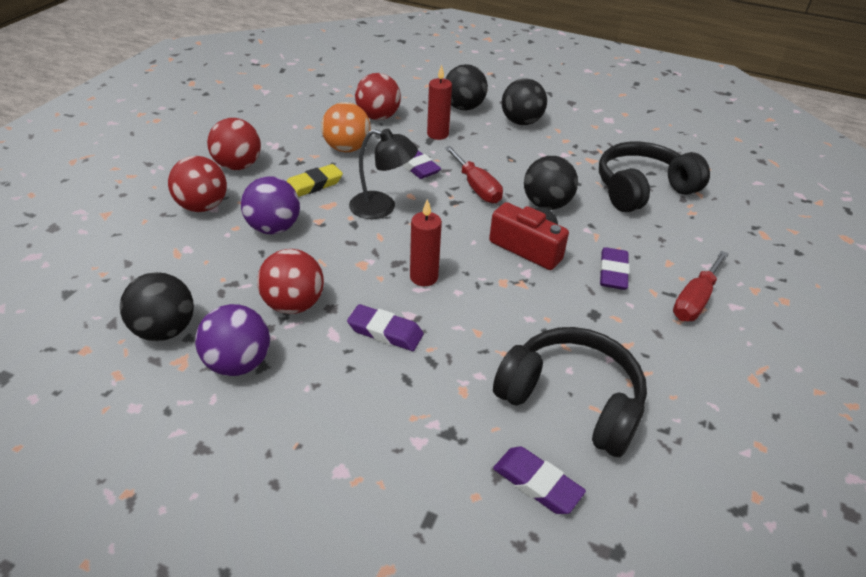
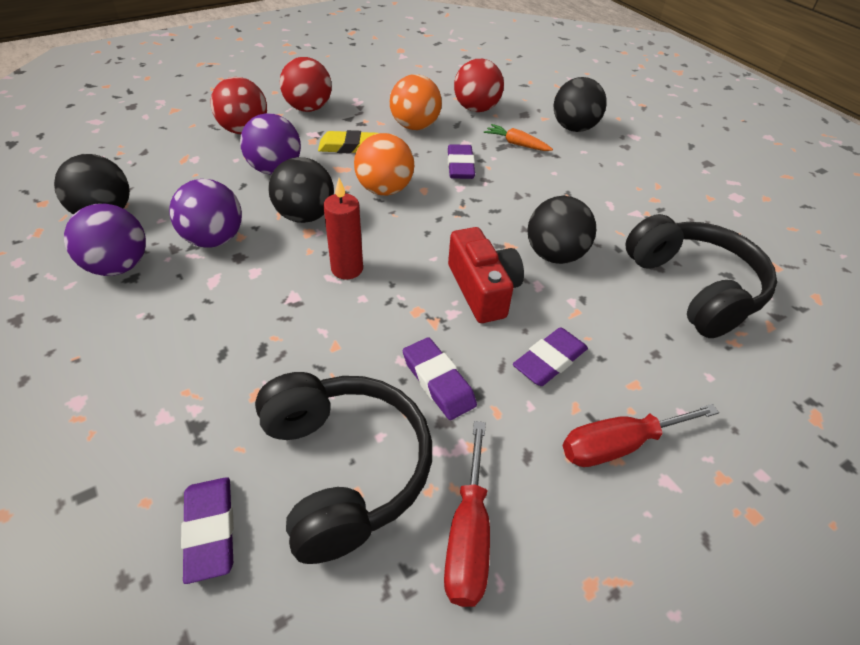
camera: 35 degrees right, 5 degrees up
red ball [257,249,324,314] -> purple ball [169,179,242,247]
purple eraser [347,304,424,351] -> purple eraser moved to [403,337,477,420]
black lamp [349,129,418,219] -> orange ball [354,133,414,196]
red candle [427,65,452,140] -> orange carrot [484,124,553,151]
red screwdriver [445,146,503,203] -> red screwdriver moved to [444,421,490,607]
black ball [502,78,547,125] -> black ball moved to [268,157,334,223]
black headphones [599,142,710,212] -> black headphones turned 60 degrees clockwise [625,214,777,338]

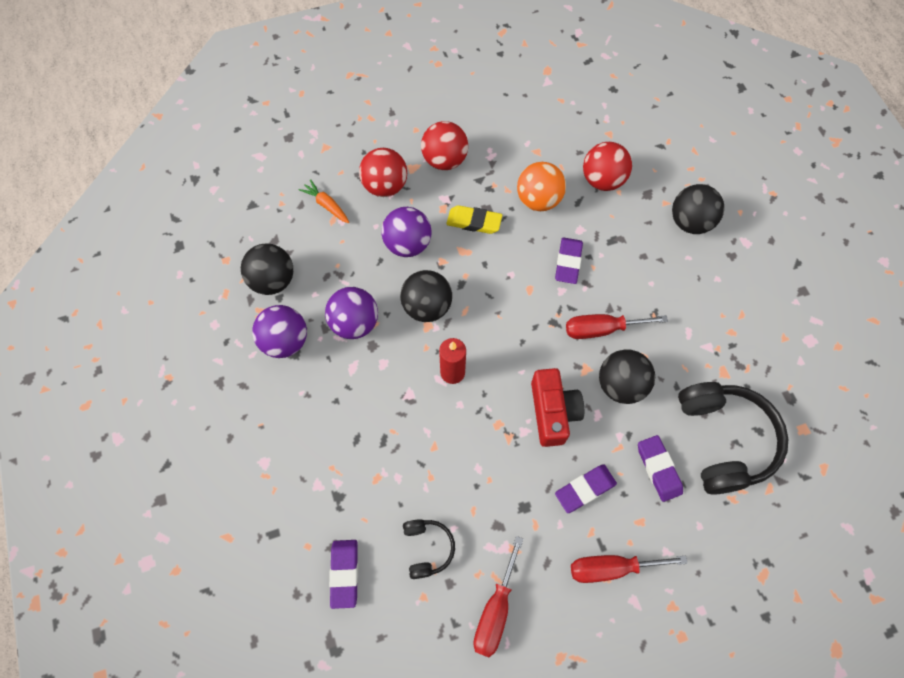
camera: 15 degrees right, 20 degrees up
black headphones [255,372,432,564] -> black headphones [403,519,455,579], size x0.49
orange ball [354,133,414,196] -> none
purple eraser [403,337,477,420] -> purple eraser moved to [638,435,683,502]
orange carrot [484,124,553,151] -> orange carrot moved to [298,179,349,223]
none -> red screwdriver [566,314,668,339]

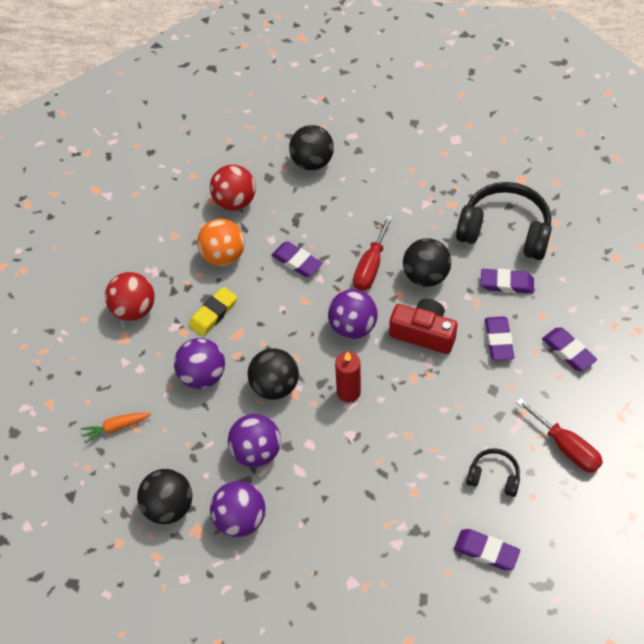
camera: 60 degrees left, 10 degrees down
red ball [359,148,407,197] -> none
red screwdriver [571,555,688,583] -> purple eraser [542,328,597,371]
none -> purple ball [328,289,378,339]

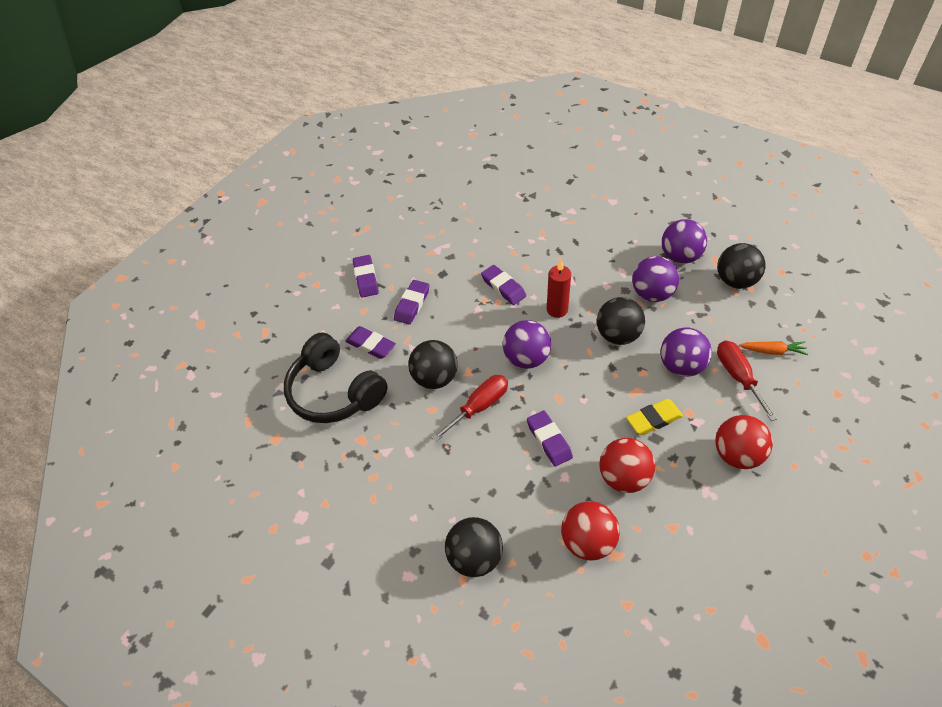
camera: 155 degrees left, 5 degrees down
orange ball [197,219,245,266] -> red ball [599,438,655,493]
red camera [389,299,458,354] -> none
purple eraser [454,529,520,570] -> purple eraser moved to [481,265,526,305]
black headphones [466,448,520,497] -> none
red screwdriver [516,398,603,473] -> red screwdriver moved to [717,341,777,421]

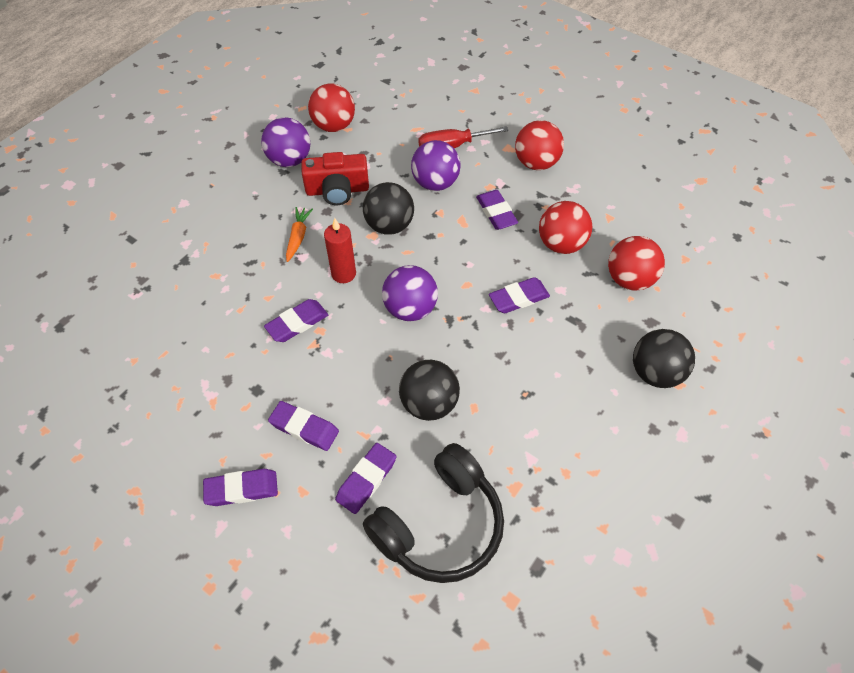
camera: 90 degrees left, 5 degrees up
red screwdriver [431,375,508,442] -> none
yellow eraser [626,399,683,435] -> purple eraser [476,190,518,230]
purple ball [632,256,679,302] -> red camera [301,152,369,205]
black ball [717,243,766,289] -> red ball [308,84,355,132]
orange carrot [739,341,808,355] -> orange carrot moved to [286,207,313,262]

